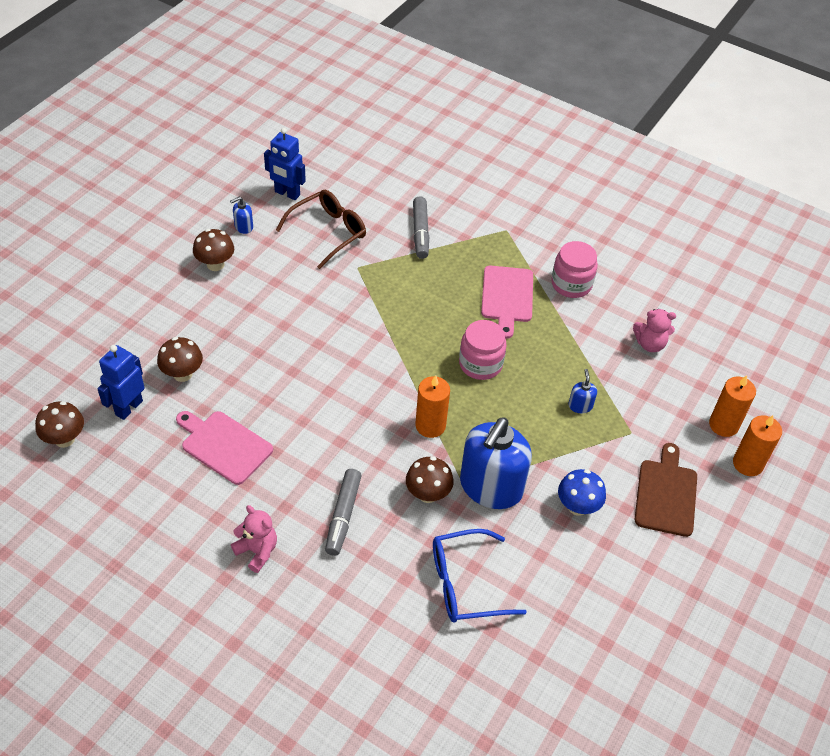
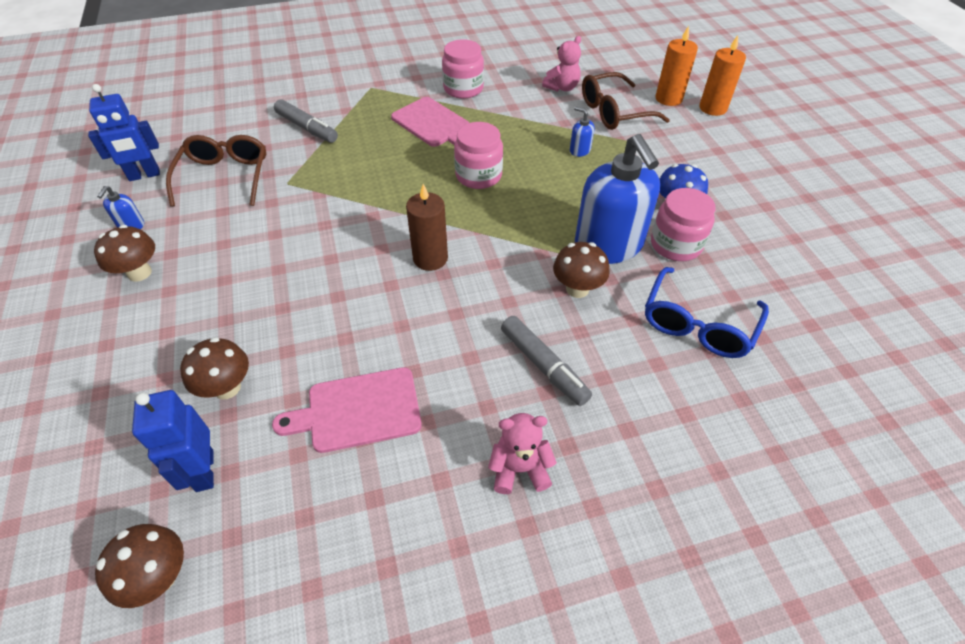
camera: 45 degrees left, 0 degrees up
orange candle [415,375,450,438] -> none
brown cutting board [635,443,697,537] -> none
none -> brown candle [406,184,448,271]
none -> brown glasses [582,72,670,130]
none -> pink jar [651,188,715,261]

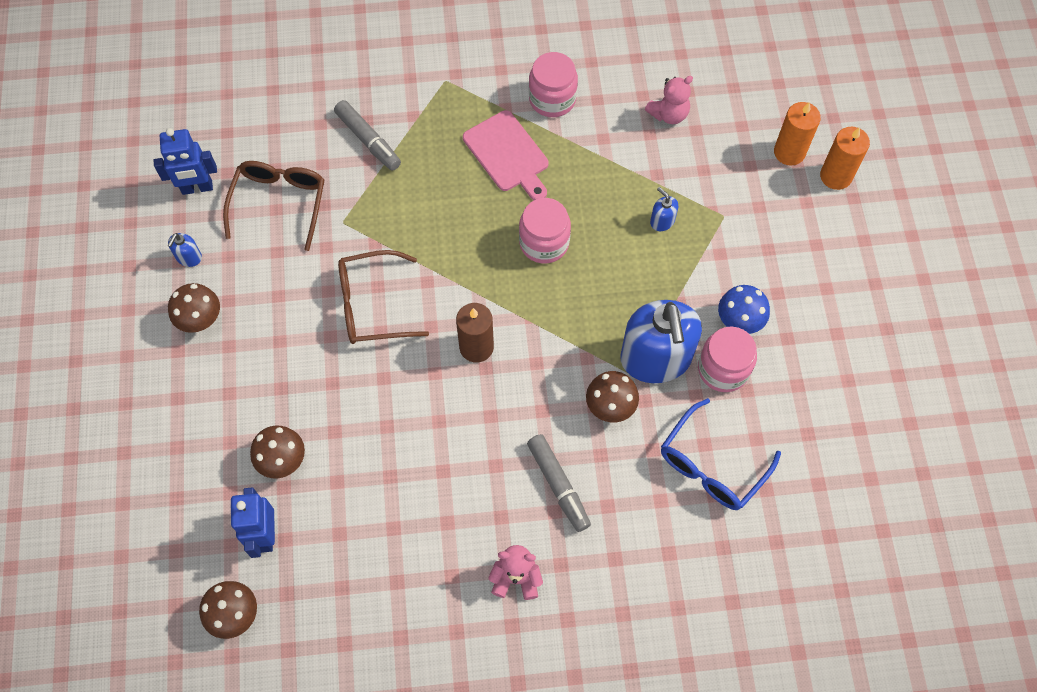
camera: 10 degrees right, 15 degrees up
pink cutting board [272,367,422,453] -> none
brown glasses [582,72,670,130] -> brown glasses moved to [338,250,429,344]

